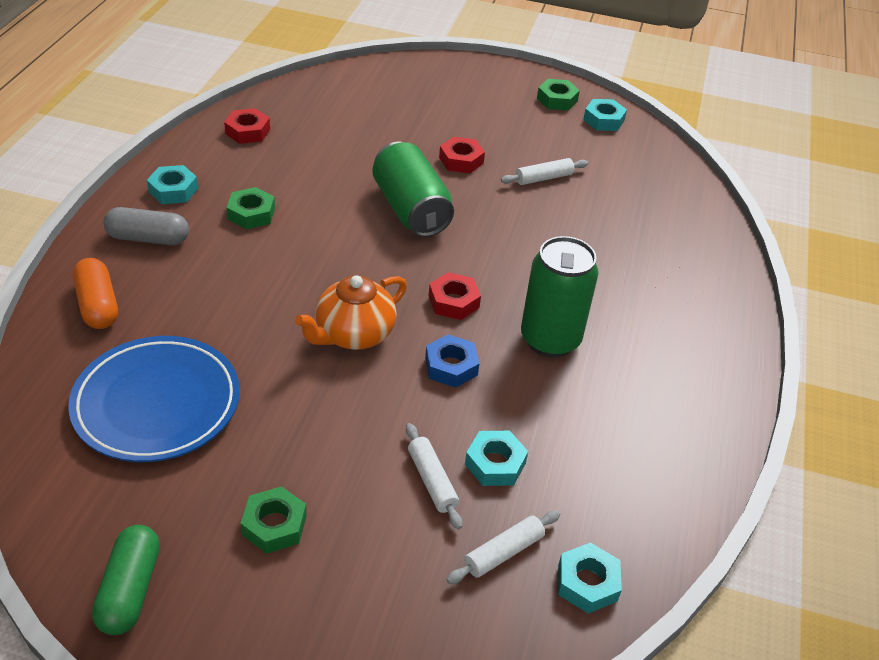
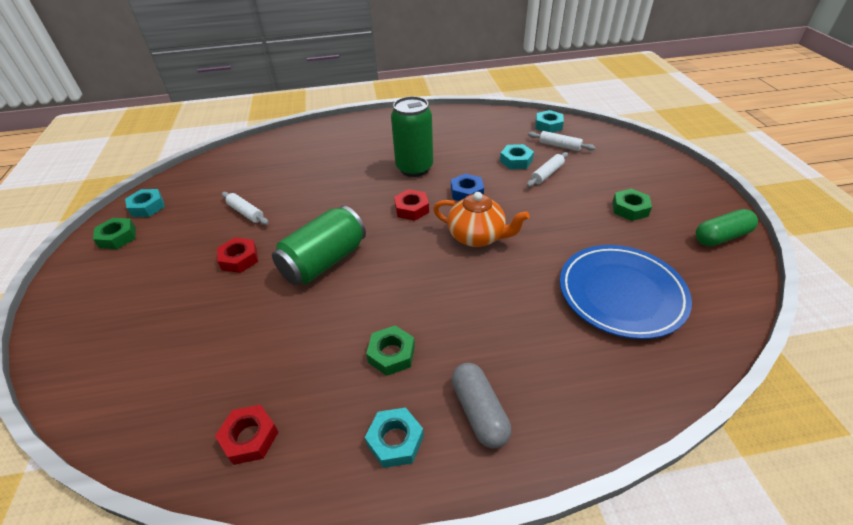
camera: 110 degrees left, 0 degrees up
orange capsule [73,258,118,329] -> none

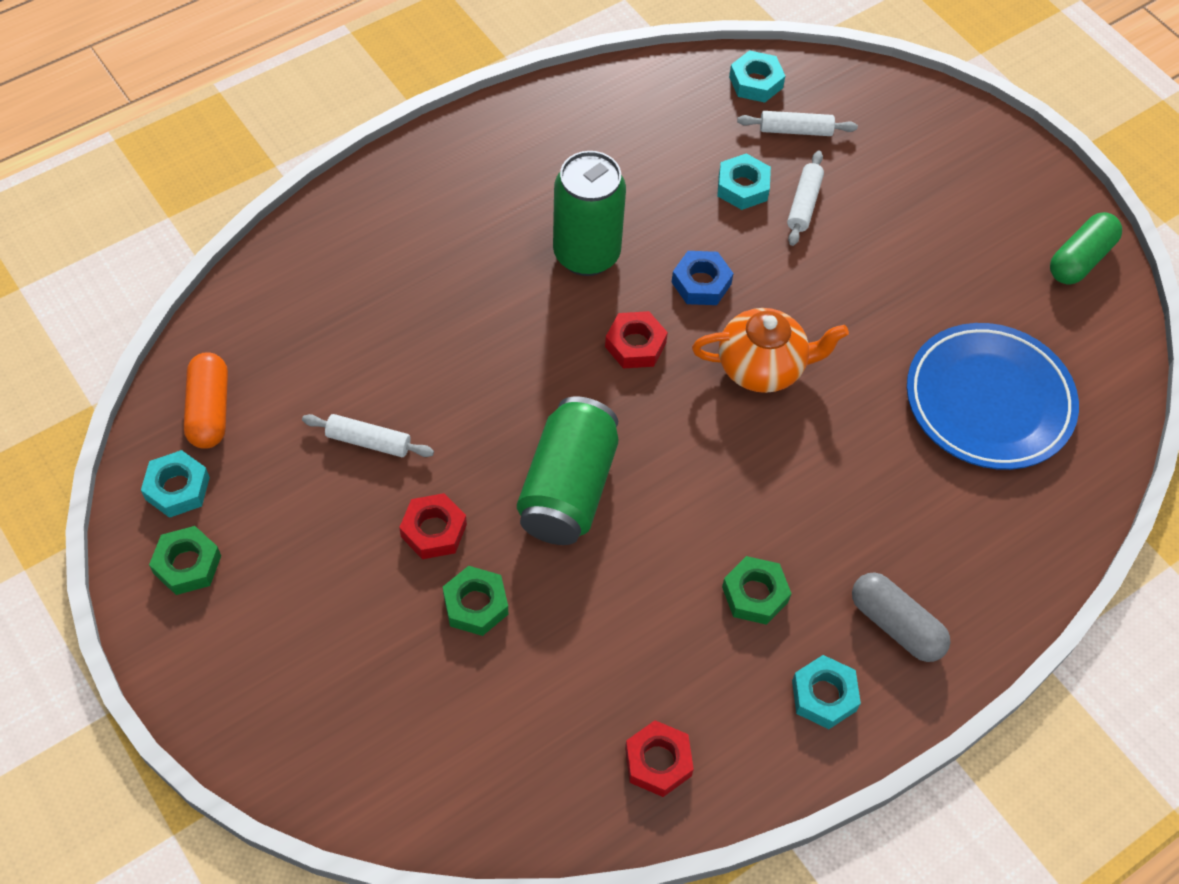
camera: 30 degrees left, 15 degrees up
green nut [612,189,652,221] -> green nut moved to [443,566,508,636]
none -> orange capsule [184,352,228,449]

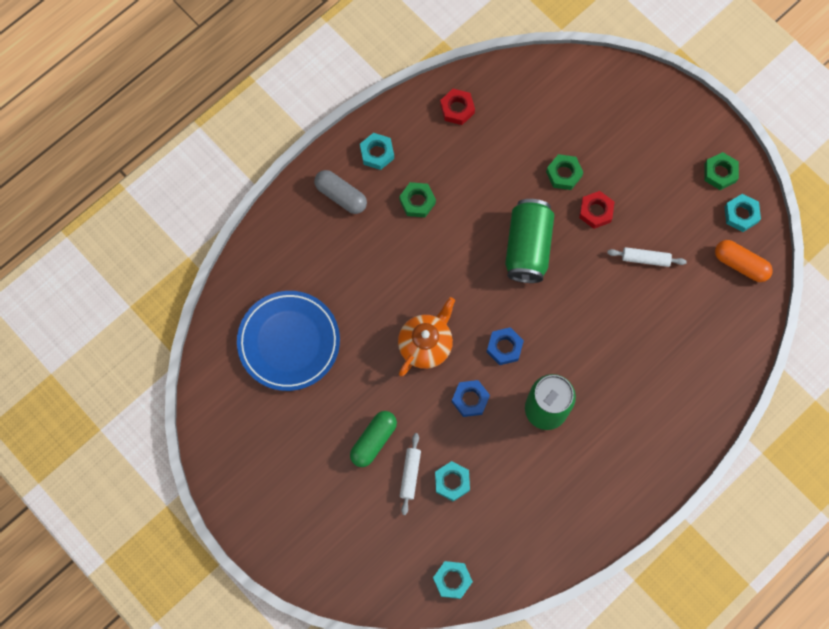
camera: 175 degrees right, 15 degrees up
orange capsule [184,352,228,449] -> orange capsule turned 45 degrees counterclockwise [715,240,773,282]
red nut [605,311,668,368] -> blue nut [487,327,524,365]
orange teapot [692,308,849,393] -> orange teapot turned 135 degrees clockwise [398,297,455,376]
white rolling pin [737,111,858,136] -> none
green capsule [1050,212,1122,284] -> green capsule moved to [350,411,397,467]

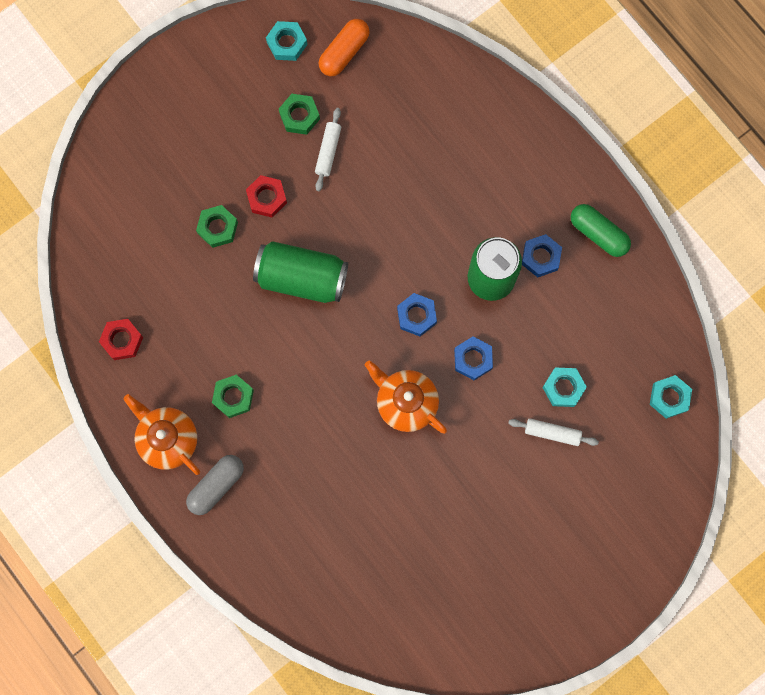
camera: 85 degrees left, 5 degrees up
blue plate [237,291,340,391] -> none
green capsule [350,411,397,467] -> green capsule moved to [571,204,631,257]
turquoise nut [360,133,394,170] -> orange teapot [123,394,200,475]
green nut [704,152,739,190] -> green nut moved to [279,94,320,135]
none -> blue nut [522,234,562,277]

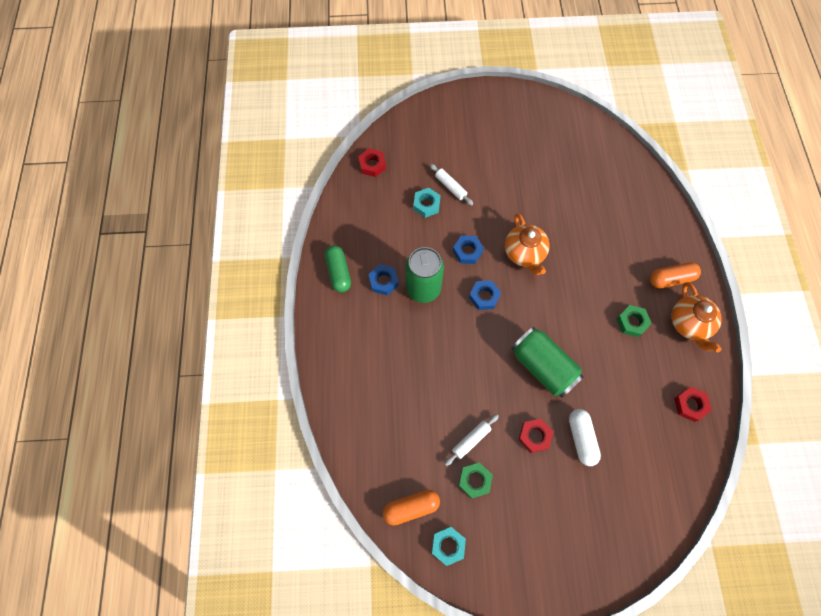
camera: 145 degrees left, 10 degrees down
grey capsule [186,455,244,515] -> orange capsule [650,262,701,288]
green nut [196,205,238,248] -> white capsule [569,409,601,466]
turquoise nut [650,375,692,419] -> red nut [358,148,386,177]

